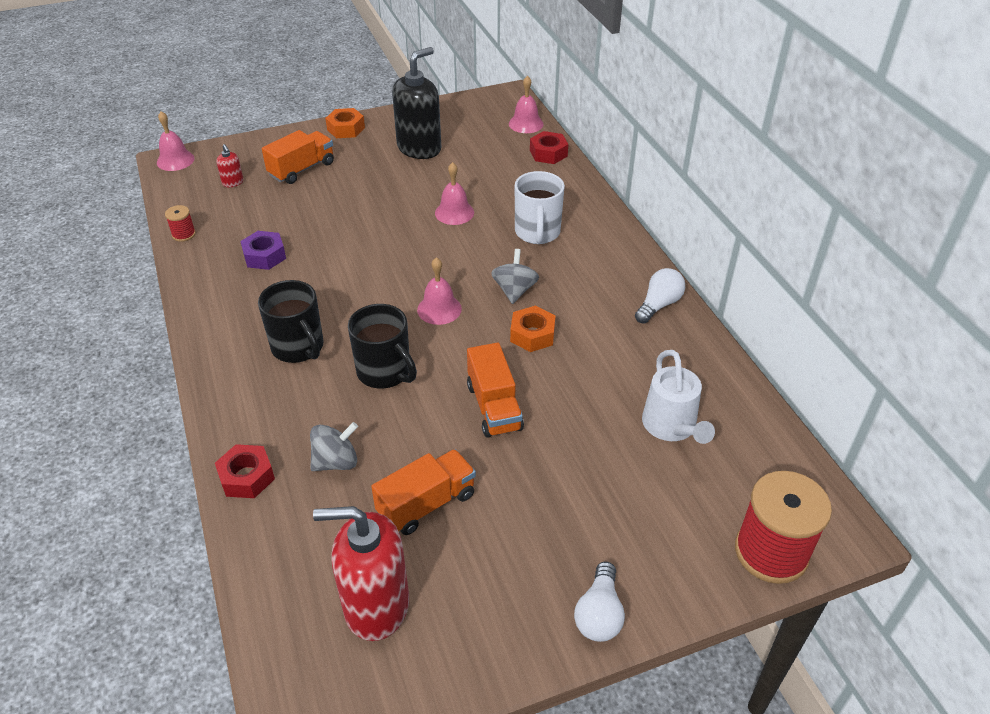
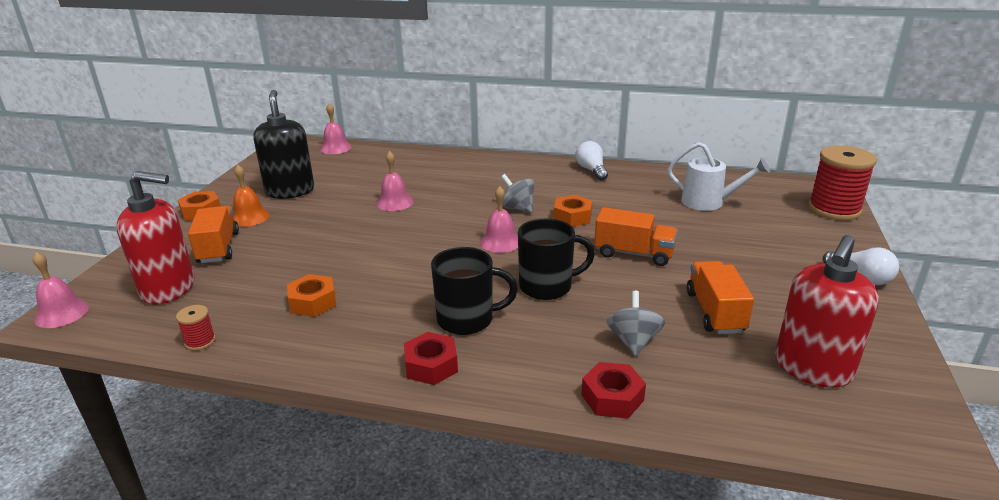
camera: 55 degrees left, 15 degrees down
red soap dispenser [216,144,243,187] -> red soap dispenser [116,171,195,305], size x2.37
purple nut [240,231,286,270] -> orange nut [287,274,336,317]
white mug [515,171,565,244] -> none
red nut [530,131,568,164] -> red nut moved to [404,332,458,385]
none -> orange bell [233,165,270,227]

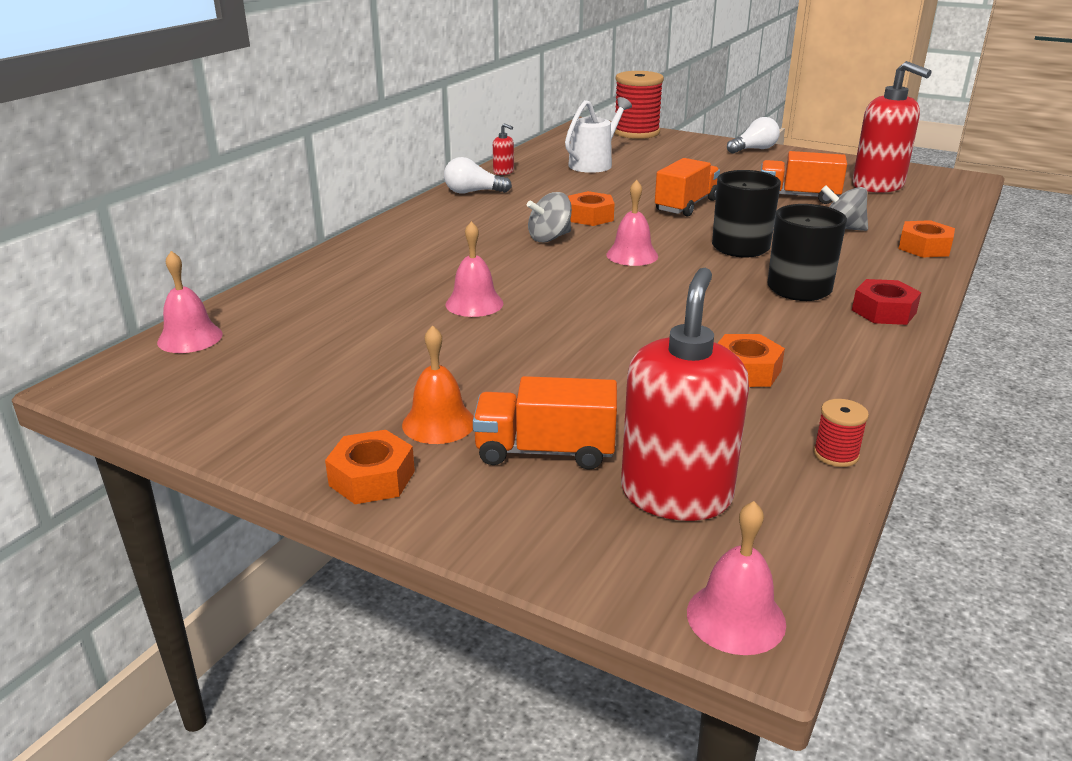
camera: 75 degrees left, 0 degrees up
black soap dispenser [253,90,314,199] -> none
red nut [581,362,646,419] -> orange nut [898,220,955,258]
none -> red soap dispenser [493,123,514,175]

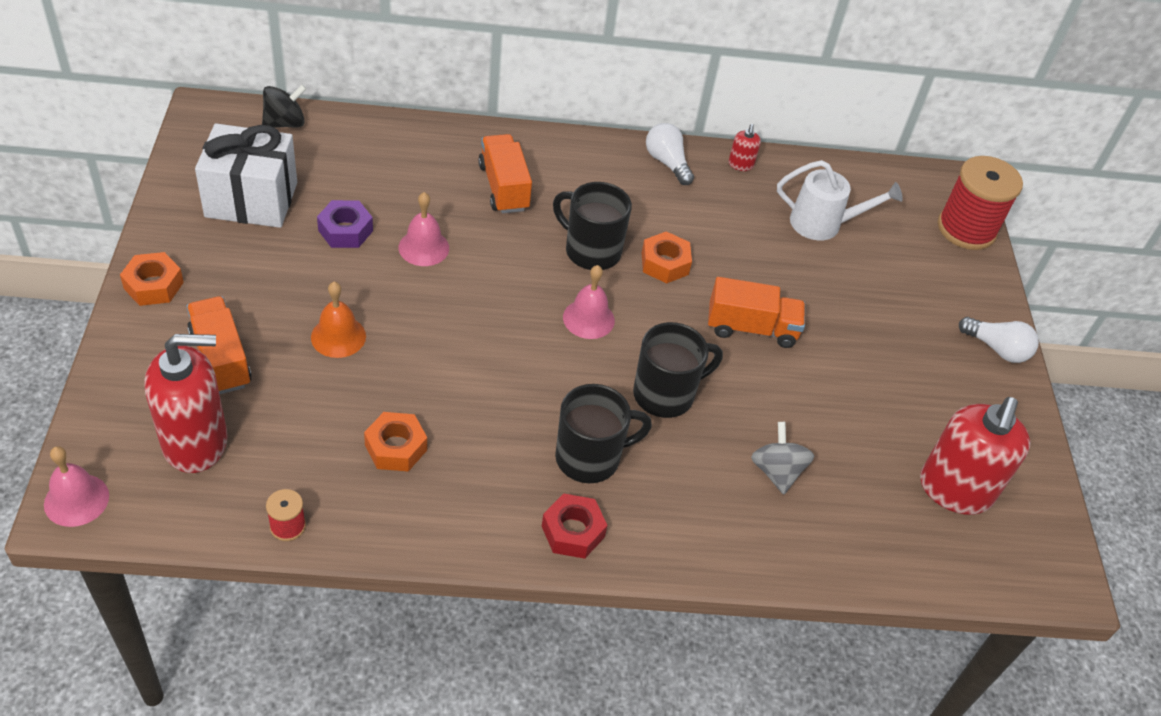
camera: 55 degrees right, 20 degrees up
pink bell [157,251,223,353] -> black spinning top [262,85,306,128]
orange bell [402,325,474,444] -> orange bell moved to [311,282,366,358]
grey spinning top [527,192,572,242] -> black mug [553,182,632,270]
orange truck [761,151,847,204] -> orange truck moved to [478,134,532,213]
orange nut [898,220,955,258] -> none
none -> white gift [195,123,297,228]
none -> purple nut [317,200,373,248]

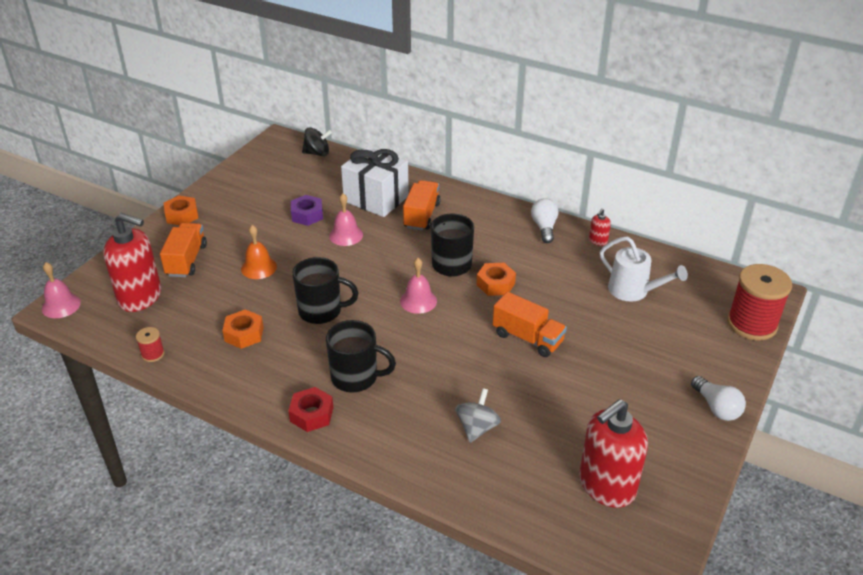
camera: 35 degrees right, 10 degrees down
white gift [195,123,297,228] -> white gift moved to [341,147,409,217]
black mug [633,322,723,418] -> black mug moved to [292,257,359,324]

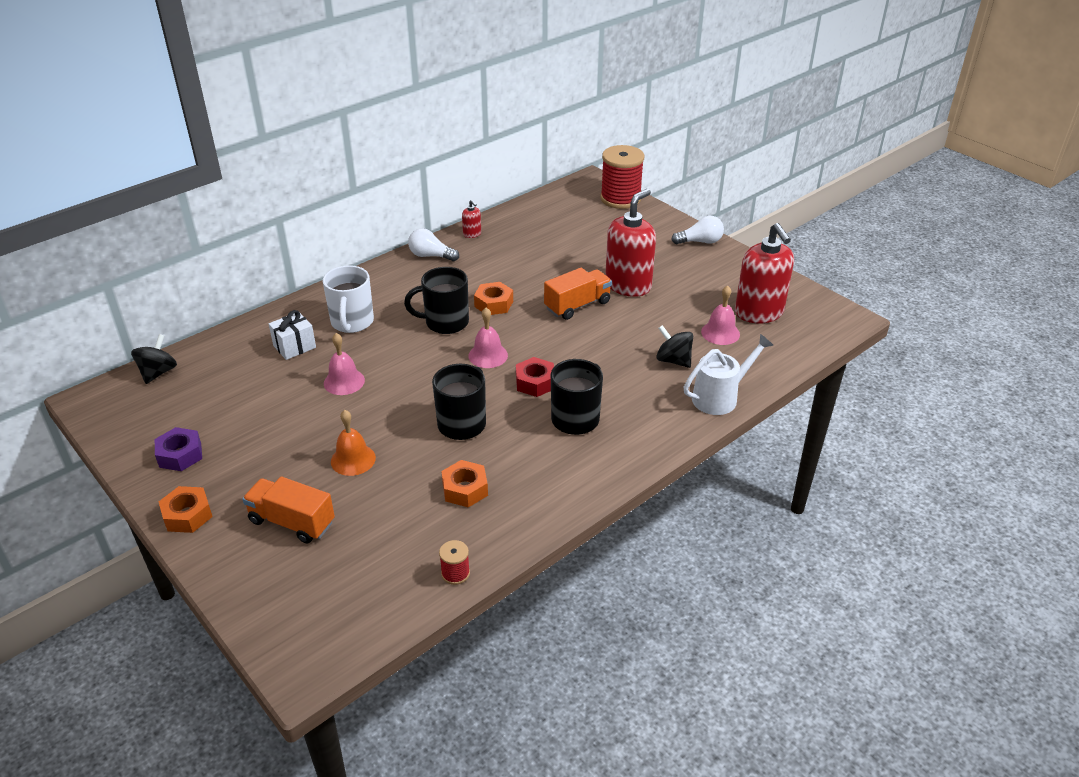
camera: 70 degrees left, 0 degrees up
pink bell [42,262,81,318] -> pink bell moved to [701,285,740,345]
red soap dispenser [103,213,161,312] -> red soap dispenser moved to [605,189,656,297]
red nut [288,387,333,432] -> red nut moved to [516,357,554,397]
purple nut [291,195,323,226] -> purple nut moved to [155,427,202,471]
white gift [341,147,409,217] -> white gift [269,310,316,360], size x0.55
orange truck [403,180,441,231] -> white mug [323,265,374,333]
grey spinning top [455,388,501,443] -> black spinning top [656,325,693,368]
white watering can [600,236,688,302] -> white watering can moved to [684,334,774,415]

